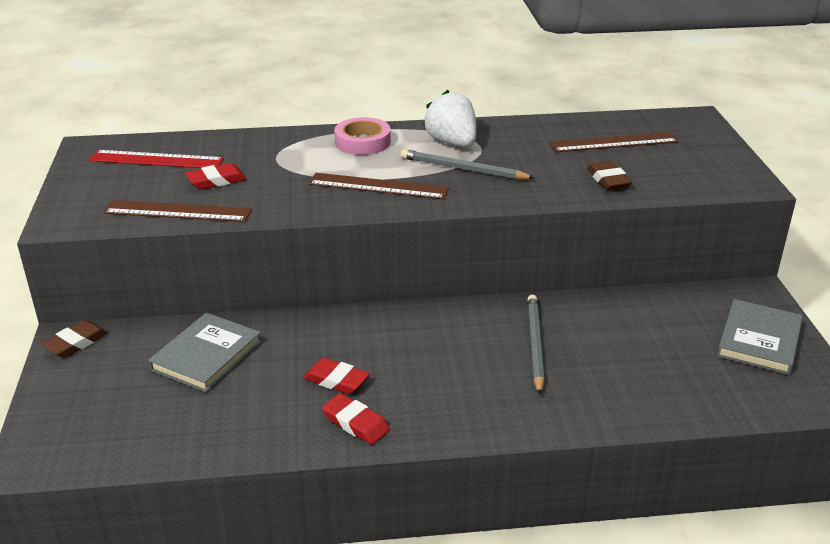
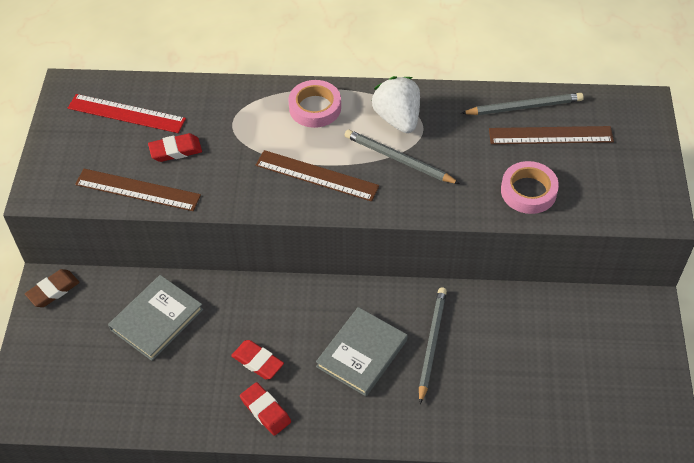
camera: 10 degrees right, 20 degrees up
brown eraser [587,161,632,190] -> pink tape [501,161,559,214]
grey book [717,299,803,375] -> grey book moved to [316,307,408,396]
none -> grey pencil [461,93,584,115]

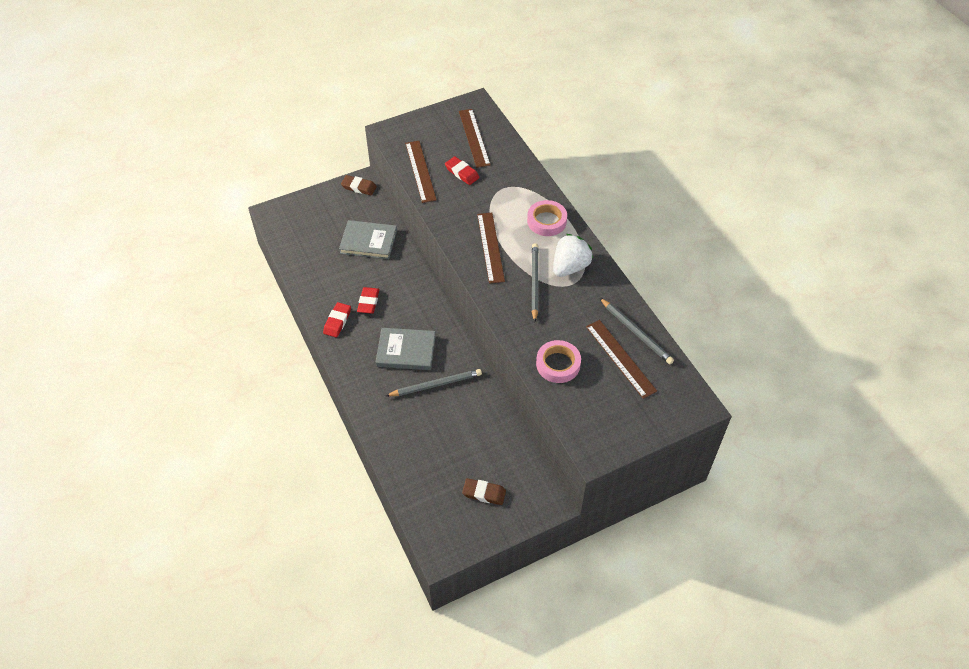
camera: 60 degrees right, 0 degrees up
red ruler [68,94,186,133] -> brown ruler [459,109,491,168]
none -> brown eraser [462,478,506,505]

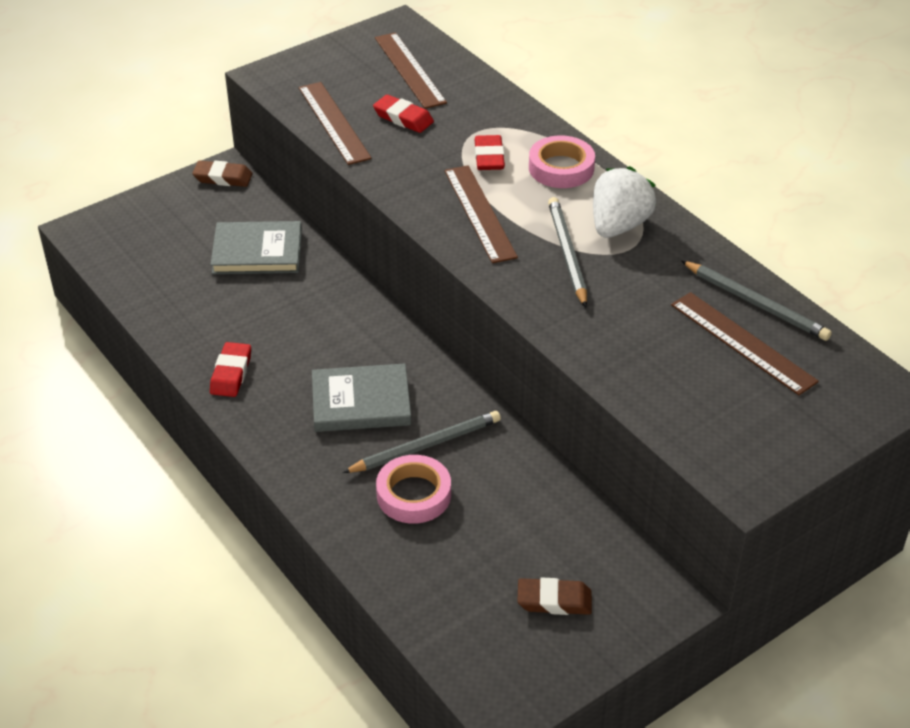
camera: 10 degrees left, 10 degrees down
red eraser [357,287,379,314] -> red eraser moved to [475,135,505,170]
pink tape [536,340,581,383] -> pink tape moved to [376,455,451,524]

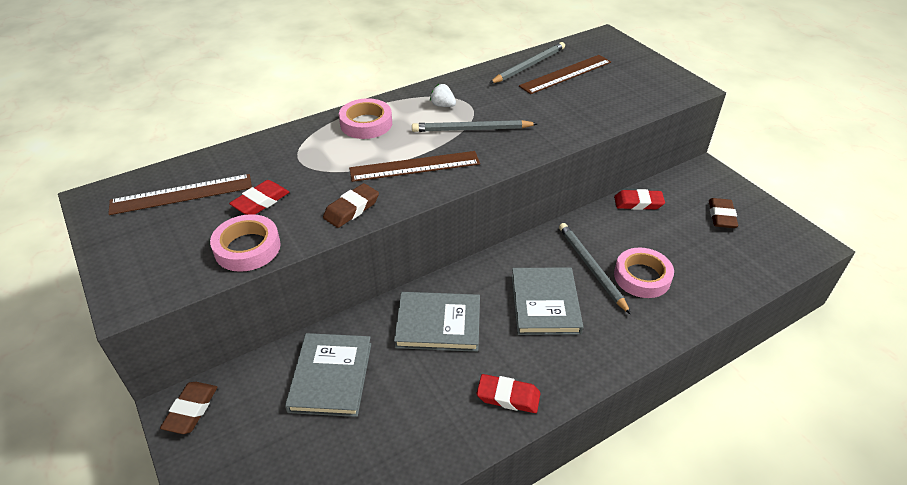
camera: 85 degrees left, 0 degrees up
brown ruler [299,82,372,165] -> pink tape [210,214,281,272]
red eraser [475,135,505,170] -> red eraser moved to [614,189,665,210]
white strawberry [593,166,656,238] -> white strawberry [430,84,456,107], size x0.49
none -> brown eraser [323,183,379,228]
none -> grey book [394,292,480,352]

